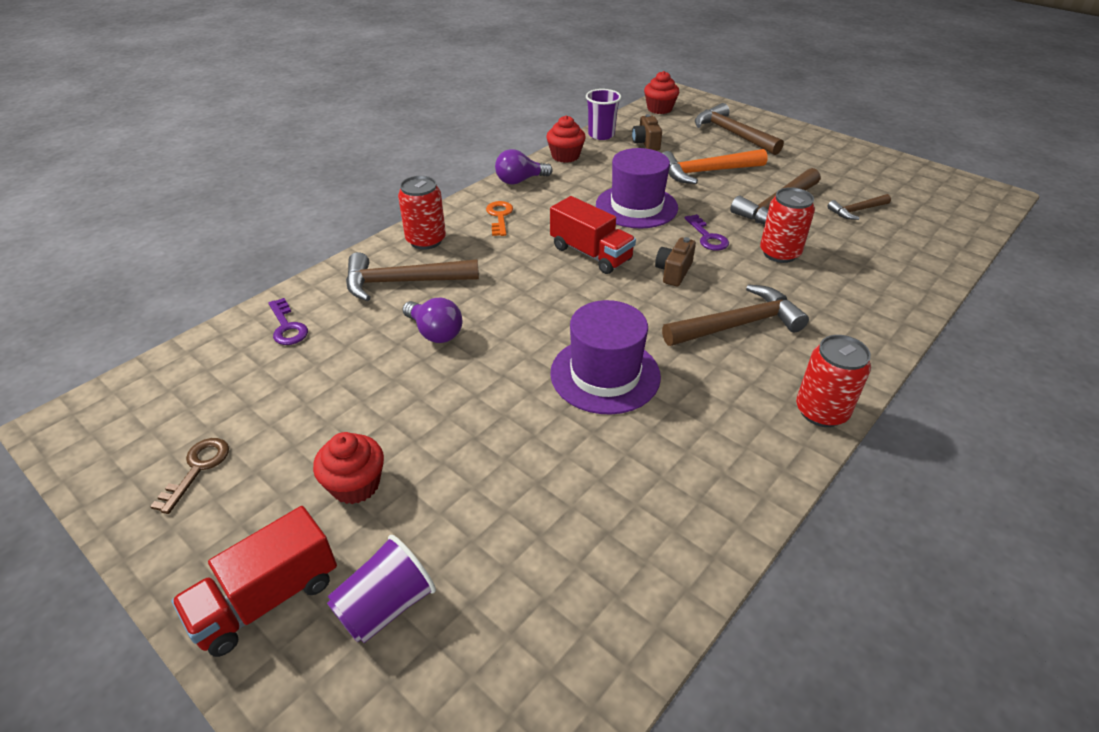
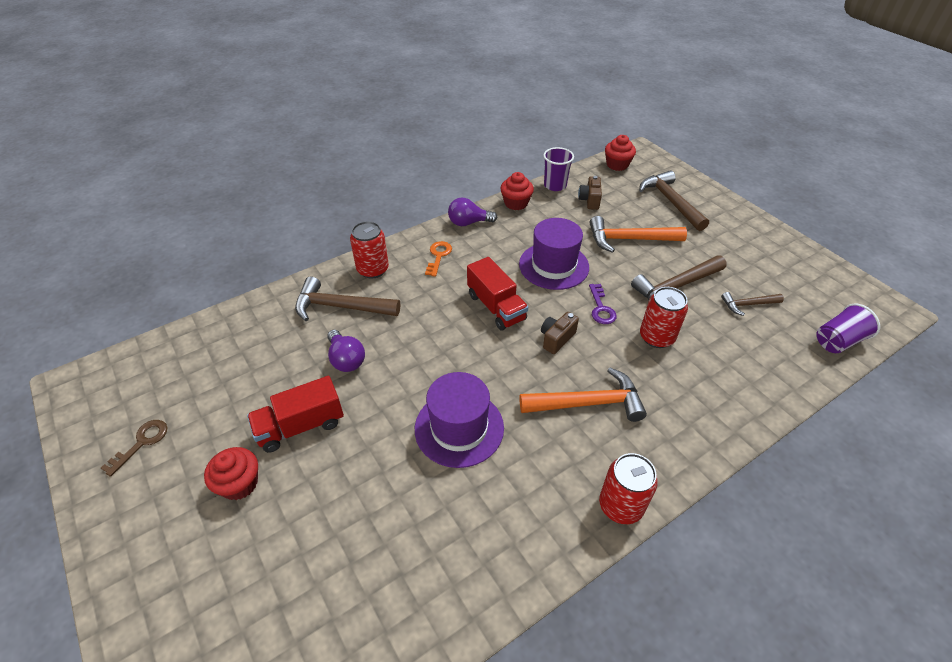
camera: 15 degrees right, 5 degrees up
red truck [171,506,337,657] -> red truck moved to [247,376,344,453]
purple key [268,298,308,345] -> none
purple cup [327,535,436,643] -> purple cup moved to [816,303,880,353]
brown hammer [662,284,809,346] -> orange hammer [519,367,647,422]

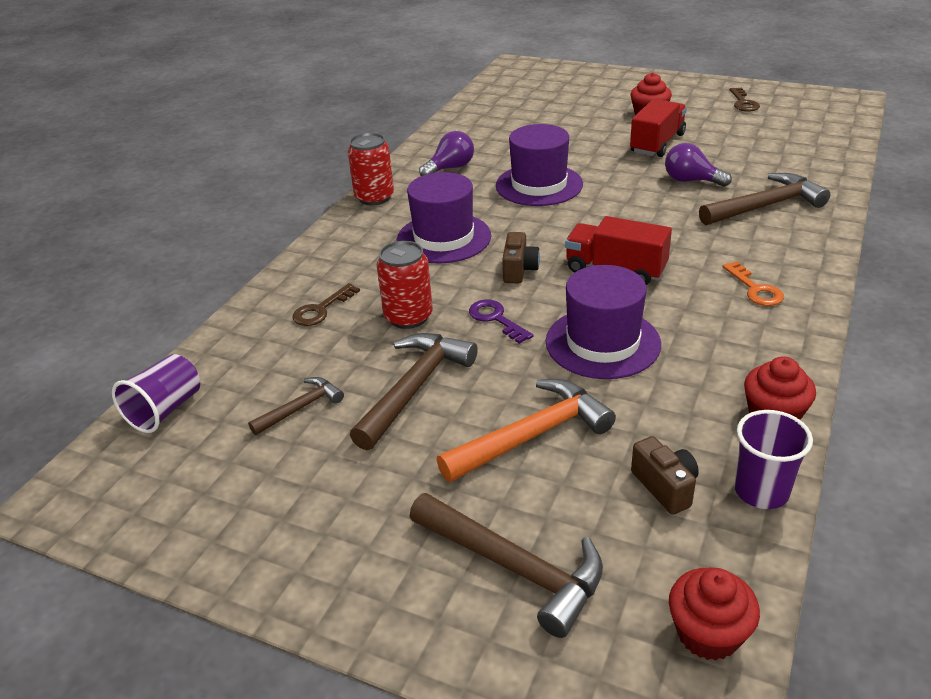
camera: 150 degrees right, 10 degrees down
red can [350,221,389,279] -> none
purple light bulb [448,198,498,226] -> purple light bulb moved to [419,131,474,176]
orange hammer [519,367,647,422] -> purple hat [397,172,491,263]
none -> brown key [292,283,360,326]

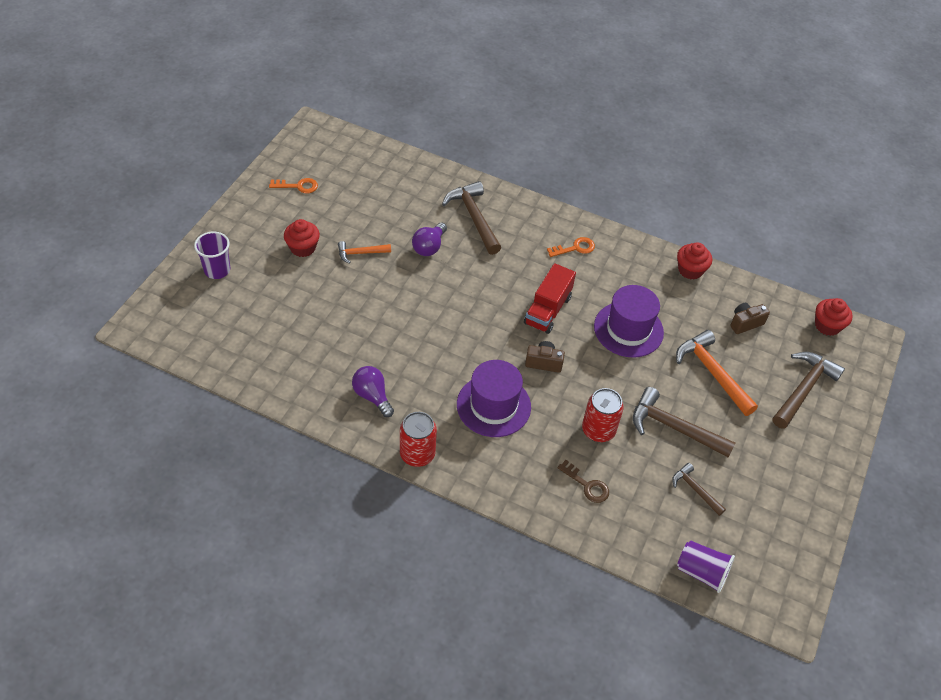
camera: 95 degrees left, 15 degrees up
purple key [469,299,533,344] -> none
purple hat [496,124,583,206] -> none
red truck [630,99,687,157] -> orange hammer [338,241,391,264]
brown key [730,88,760,112] -> orange key [269,178,318,193]
purple cup [734,410,813,509] -> purple cup moved to [194,232,230,279]

